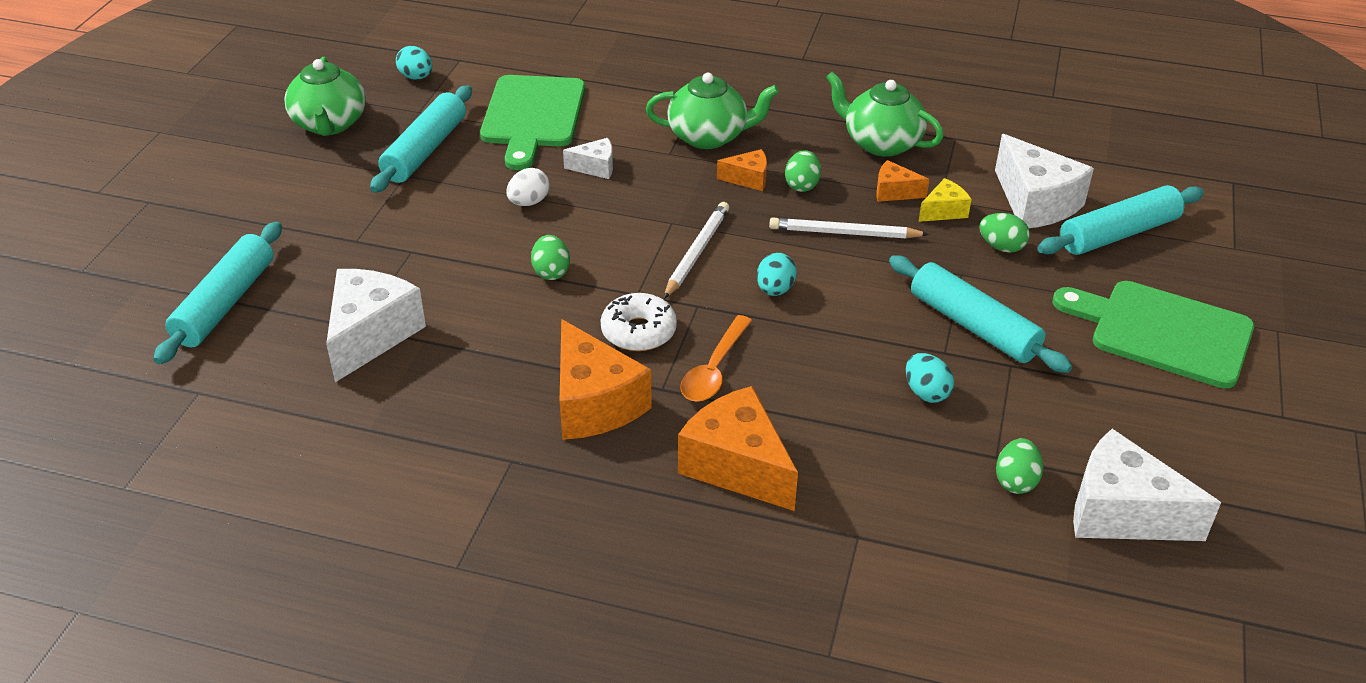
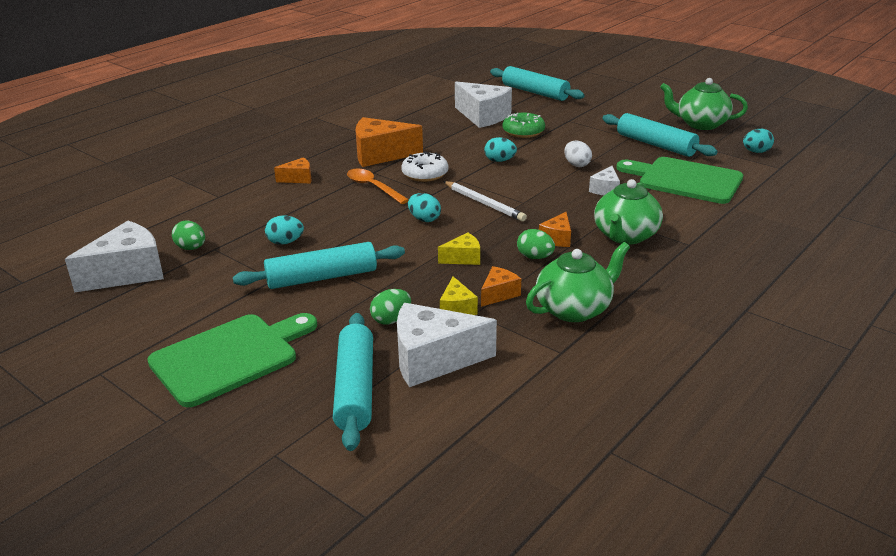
camera: 115 degrees right, 10 degrees down
green egg [531,235,570,280] -> turquoise egg [484,137,517,162]
orange cheese [678,386,798,511] -> orange cheese [274,157,311,183], size x0.51
white pencil [769,217,929,238] -> yellow cheese [438,233,480,265]
none -> green donut [503,113,545,138]

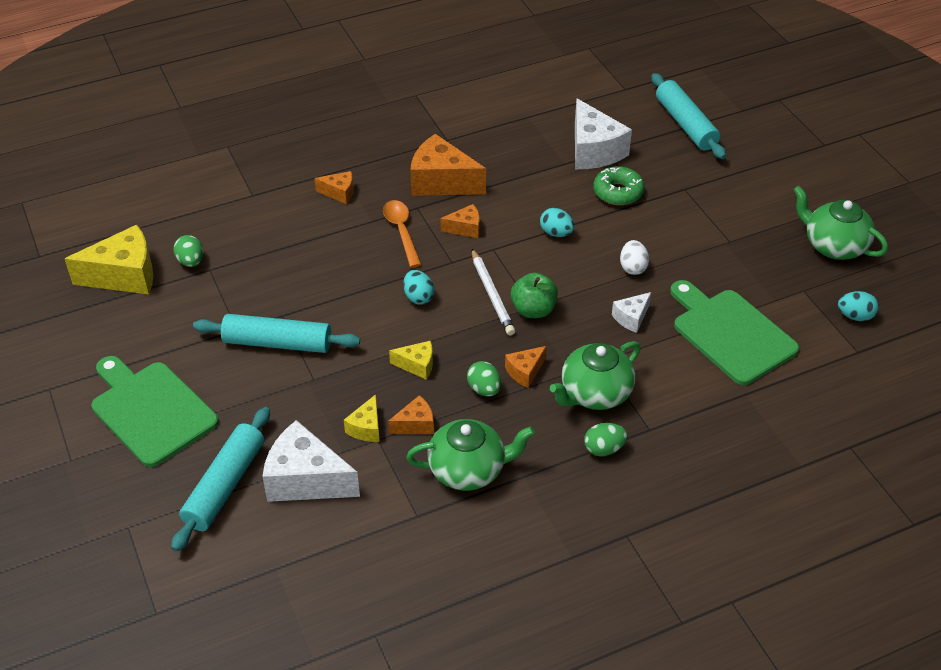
camera: 25 degrees right, 15 degrees up
white cheese [65,221,164,293] -> yellow cheese [65,225,153,294]
green cutting board [147,313,317,407] -> green cutting board turned 120 degrees counterclockwise [91,356,219,467]
turquoise egg [265,215,304,245] -> none
green egg [370,289,411,325] -> green egg moved to [584,423,628,456]
white donut [401,152,448,182] -> orange cheese [440,204,480,238]
turquoise rolling pin [602,113,718,157] -> none
none -> green apple [511,273,558,318]

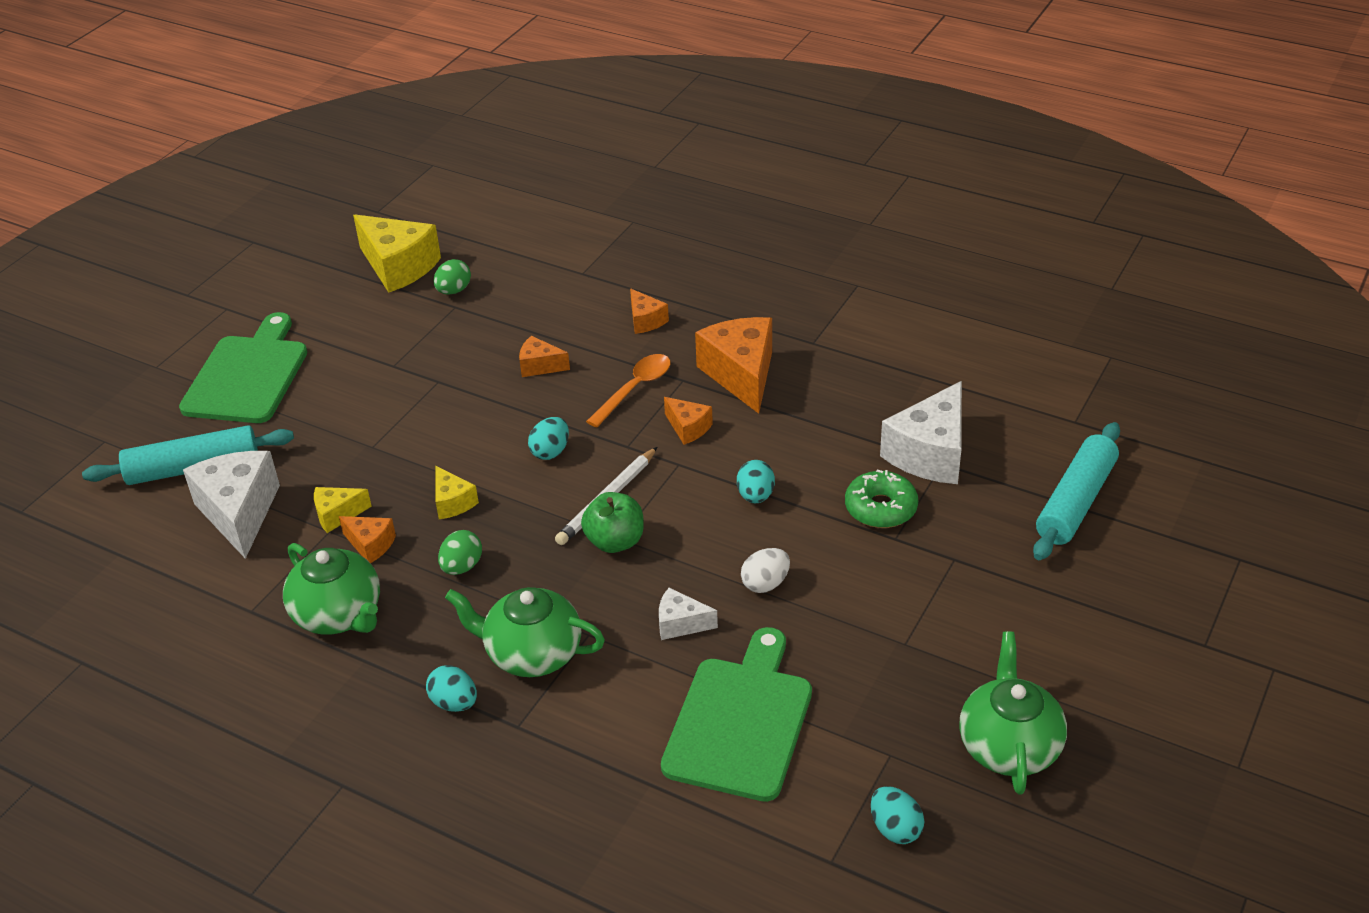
camera: 55 degrees right, 5 degrees down
turquoise rolling pin [193,314,360,353] -> none
orange cheese [505,346,547,388] -> orange cheese moved to [519,336,570,377]
green egg [584,423,628,456] -> turquoise egg [426,665,477,712]

